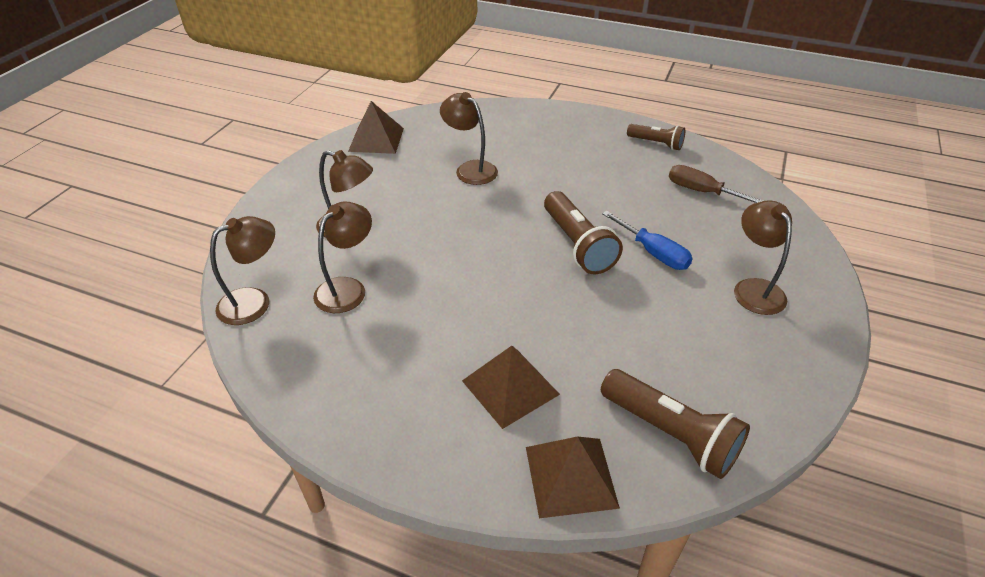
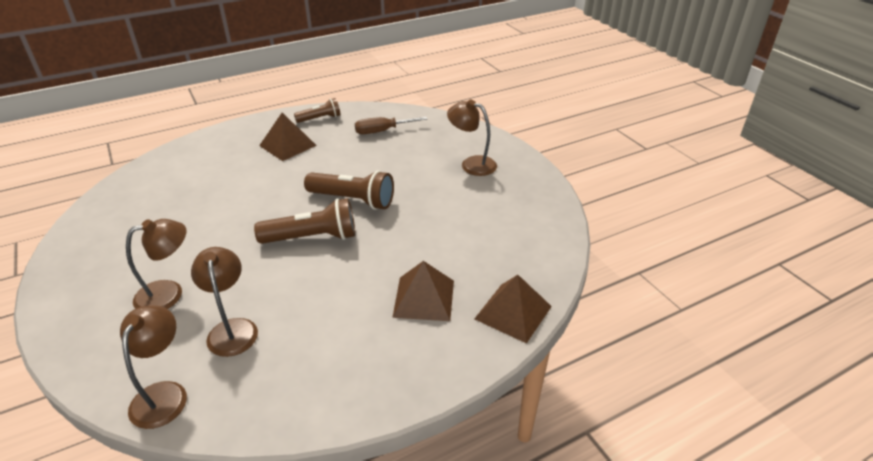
camera: 50 degrees left, 5 degrees down
brown pyramid [348,101,404,154] -> brown pyramid moved to [259,113,317,161]
brown lamp [440,92,498,185] -> none
brown flashlight [601,369,750,479] -> brown flashlight moved to [254,198,355,244]
blue screwdriver [602,211,693,270] -> none

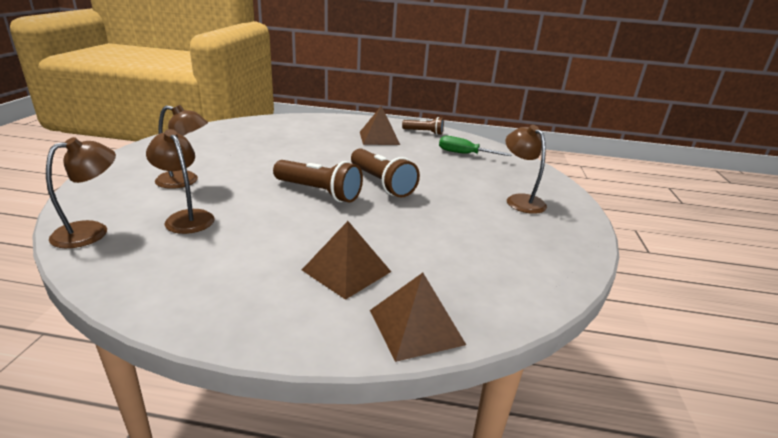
camera: 35 degrees right, 10 degrees down
brown lamp [191,247,258,357] -> brown lamp turned 60 degrees counterclockwise [146,129,214,234]
brown screwdriver [355,117,427,134] -> green screwdriver [439,136,512,156]

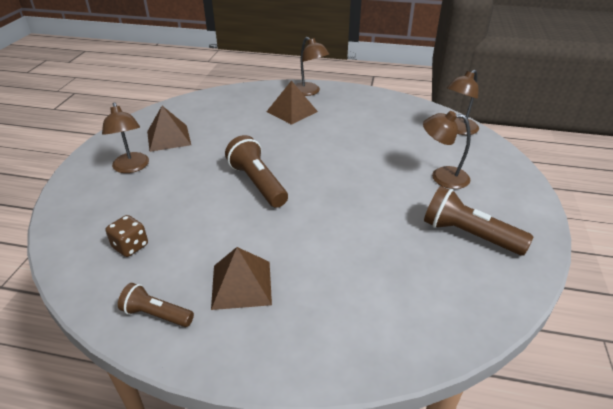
camera: 175 degrees left, 10 degrees up
brown lamp [146,129,214,234] -> brown lamp moved to [295,37,329,96]
brown flashlight [273,160,363,203] -> brown flashlight moved to [424,186,533,255]
brown pyramid [370,273,466,362] -> brown pyramid moved to [147,106,191,152]
green screwdriver [439,136,512,156] -> brown dice [106,215,148,257]

